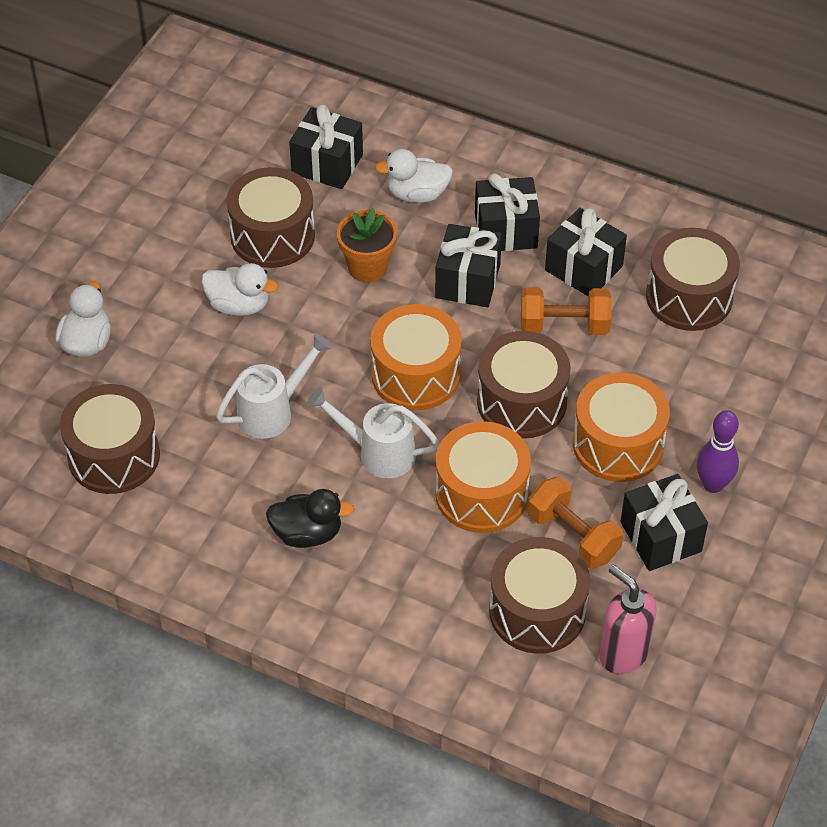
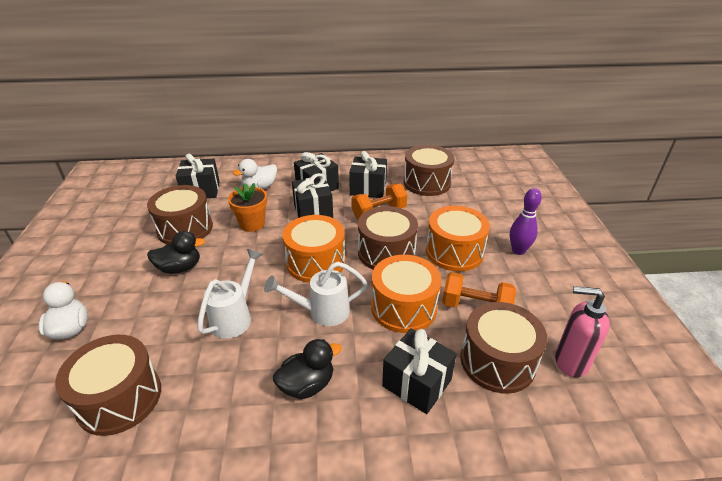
camera: 30 degrees left, 15 degrees down
white duck [201,263,278,316] -> black duck [147,231,205,274]
black gift [621,474,708,571] -> black gift moved to [382,328,457,414]

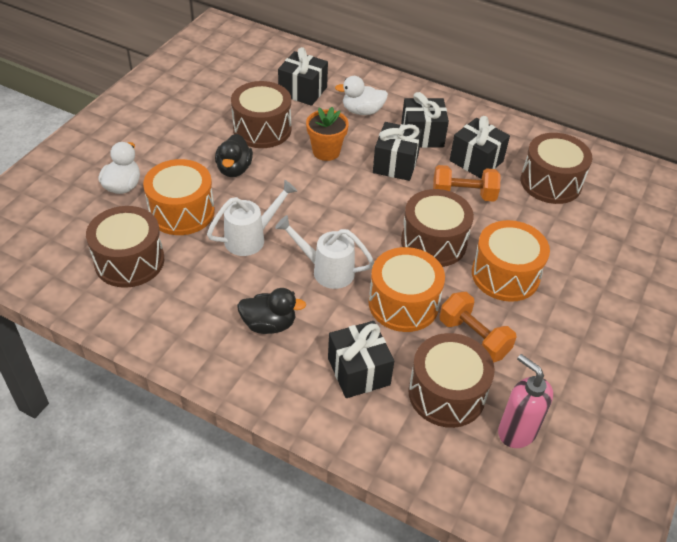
camera: 30 degrees right, 10 degrees up
black duck [147,231,205,274] -> black duck turned 75 degrees clockwise [215,134,253,177]
orange drum [283,215,345,283] -> orange drum moved to [143,159,215,235]
purple bowling pin [510,188,542,255] -> none

